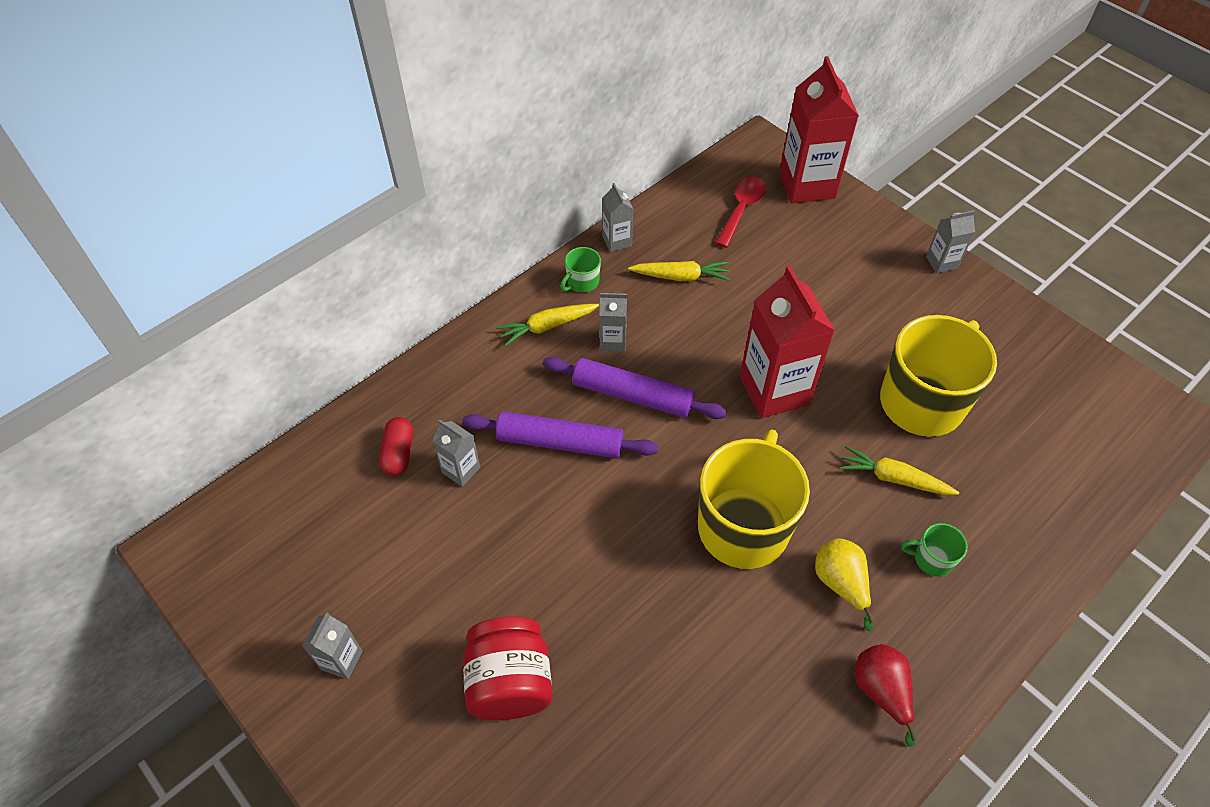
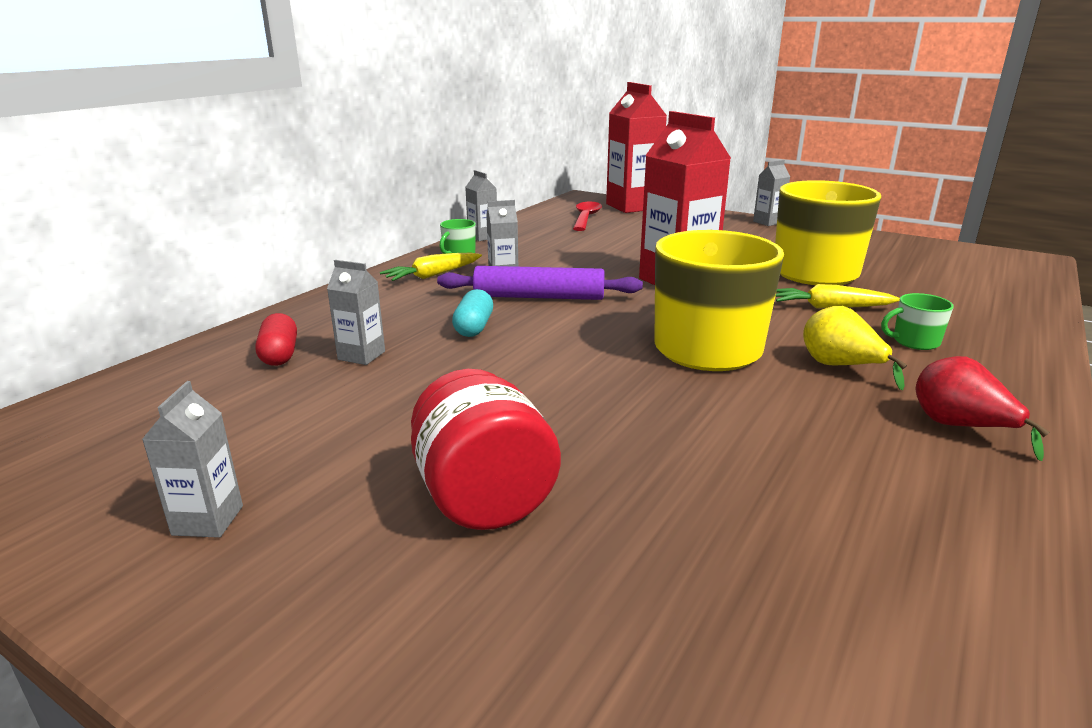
camera: 15 degrees left, 30 degrees down
purple rolling pin [462,411,658,458] -> turquoise capsule [452,289,493,337]
yellow carrot [628,261,730,281] -> none

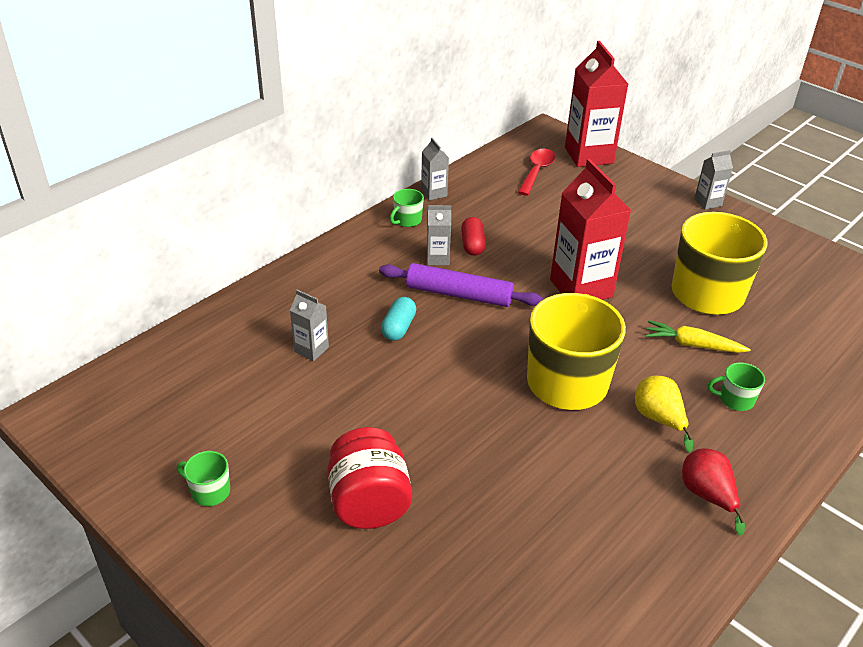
camera: 10 degrees right, 15 degrees up
grey carton [142,381,243,538] -> green mug [177,451,230,506]
red capsule [255,313,297,366] -> red capsule moved to [461,217,486,256]
yellow carrot [380,253,482,281] -> none

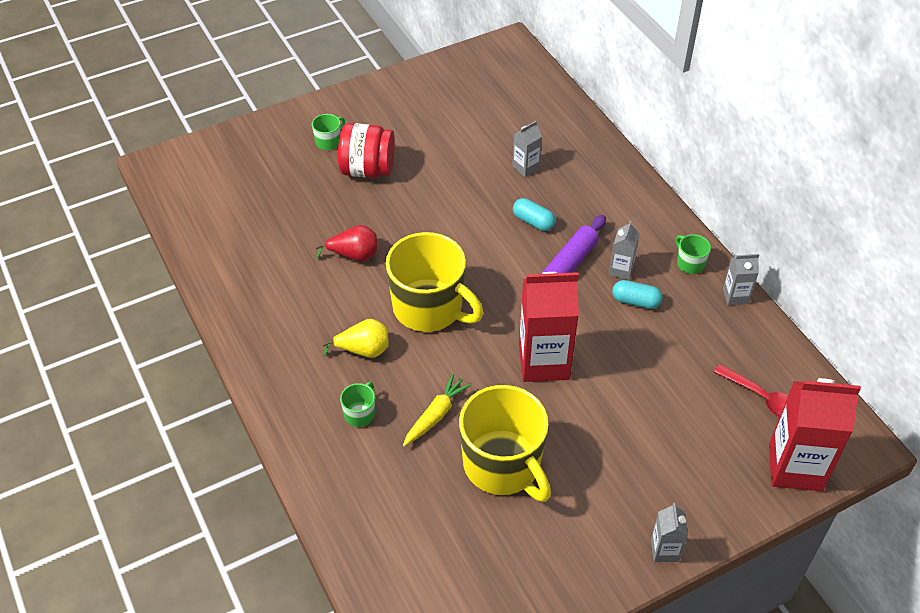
camera: 110 degrees right, 10 degrees up
green mug [177,451,230,506] -> green mug moved to [312,114,345,150]
red capsule [461,217,486,256] -> turquoise capsule [612,280,663,309]
red pear [682,448,746,536] -> red pear moved to [315,225,377,261]

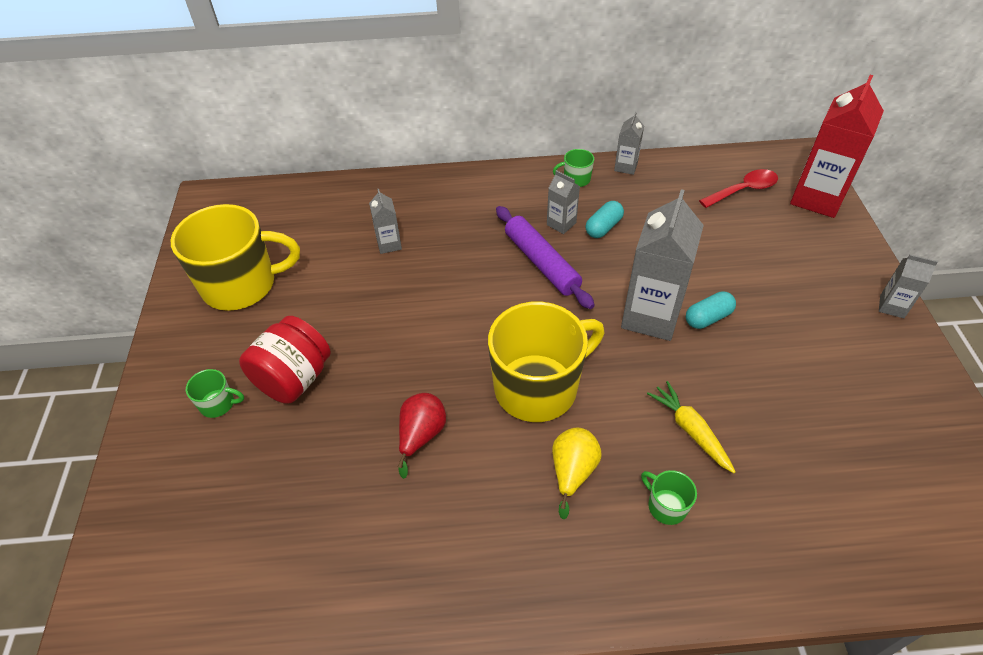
camera: 65 degrees left, 0 degrees up
green mug [312,114,345,150] -> green mug turned 120 degrees clockwise [186,369,244,418]
yellow mug [459,385,551,502] -> yellow mug moved to [171,204,300,311]
turquoise capsule [513,198,556,231] -> turquoise capsule moved to [686,291,736,329]
red carton [519,272,579,382] -> grey carton [621,189,704,341]

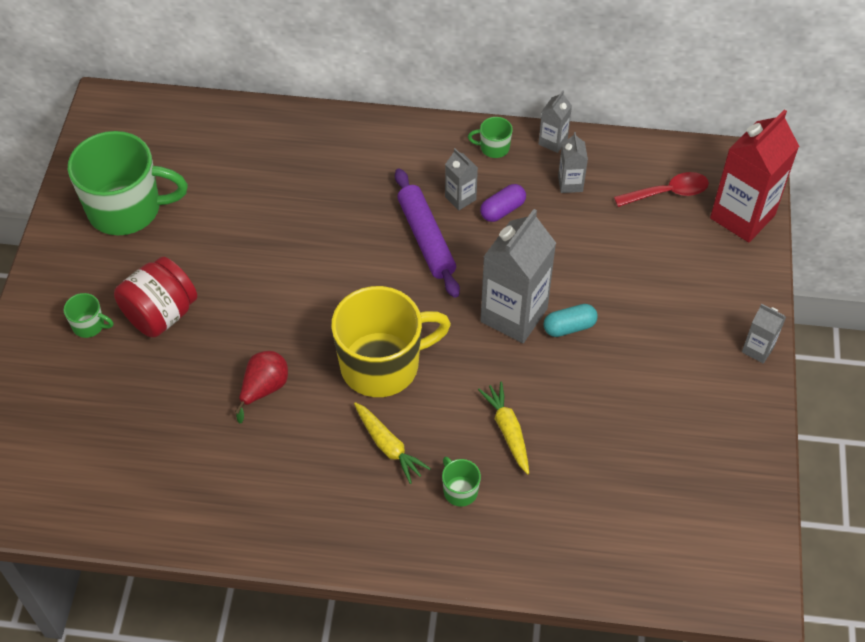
camera: 10 degrees right, 5 degrees up
yellow mug [171,204,300,311] -> green mug [68,131,188,235]
grey carton [369,189,402,254] -> grey carton moved to [558,132,588,193]
yellow pear [552,428,602,519] -> yellow carrot [354,402,431,484]
turquoise capsule [585,201,624,238] -> purple capsule [480,184,526,222]

